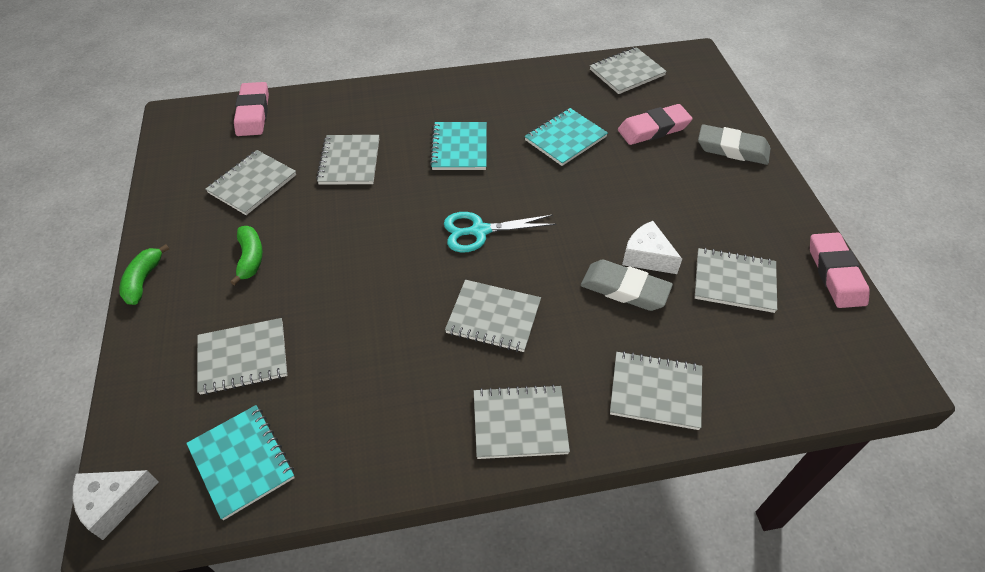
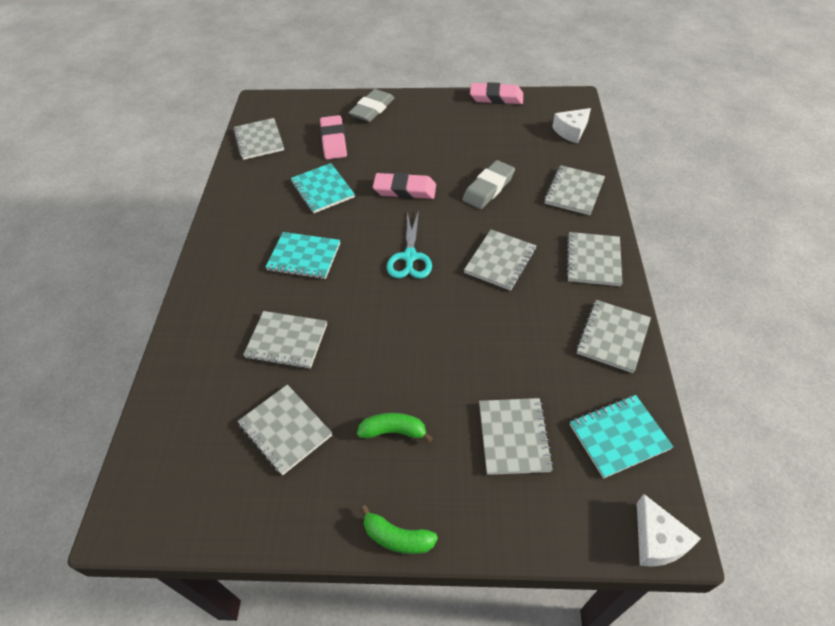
camera: 75 degrees left, 0 degrees up
pink eraser [234,82,269,136] -> pink eraser moved to [373,173,436,199]
white cheese [622,221,682,274] -> white cheese moved to [552,108,591,144]
grey notebook [695,248,777,313] -> grey notebook moved to [576,300,651,373]

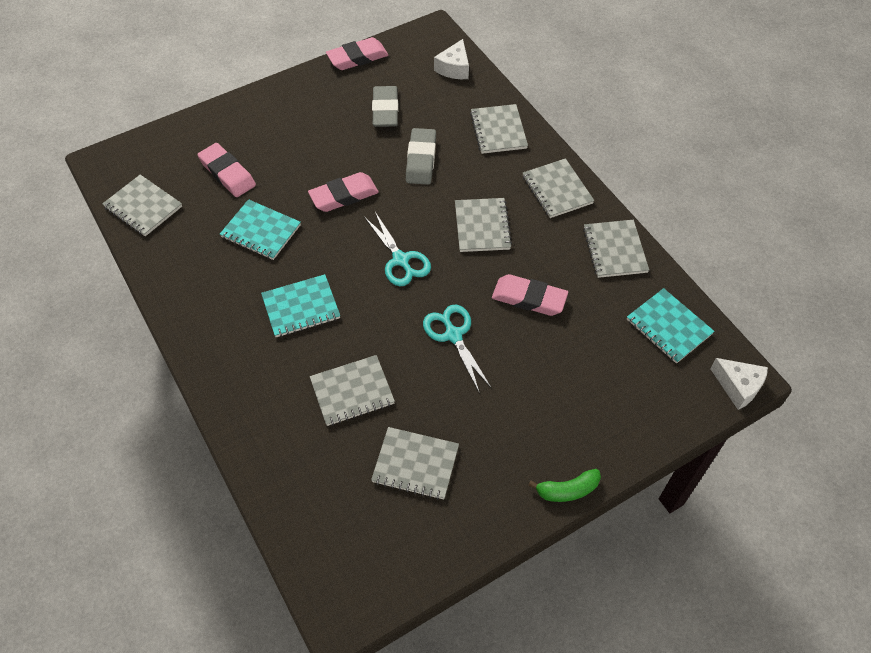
camera: 35 degrees left, 5 degrees up
grey eraser [349,89,394,122] -> grey eraser moved to [372,86,398,127]
green banana [357,413,433,443] -> none
grey notebook [479,398,553,475] -> none
turquoise notebook [570,395,673,479] -> turquoise notebook turned 75 degrees counterclockwise [627,288,715,364]
none -> turquoise scissors [423,305,492,394]
none -> pink eraser [492,274,568,316]

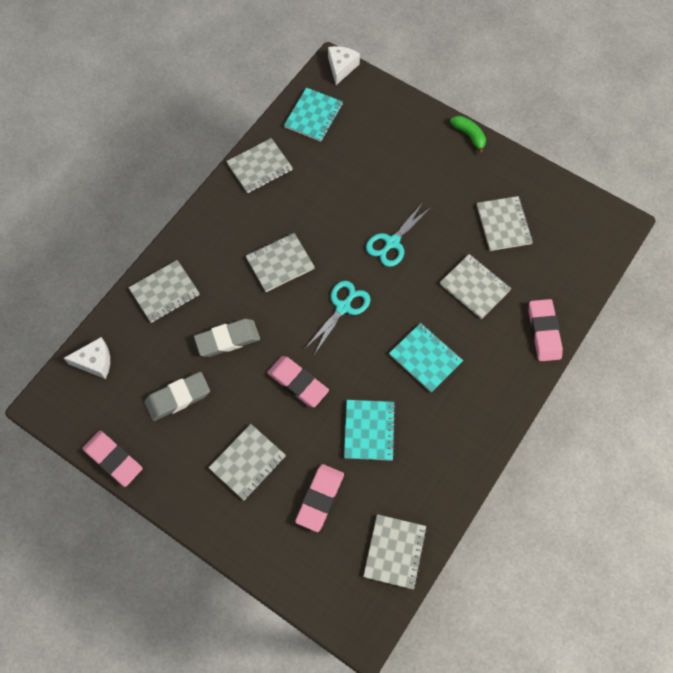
camera: 115 degrees left, 10 degrees up
pink eraser [492,274,568,316] -> pink eraser moved to [528,299,563,361]
grey notebook [523,158,595,218] -> grey notebook moved to [208,424,286,500]

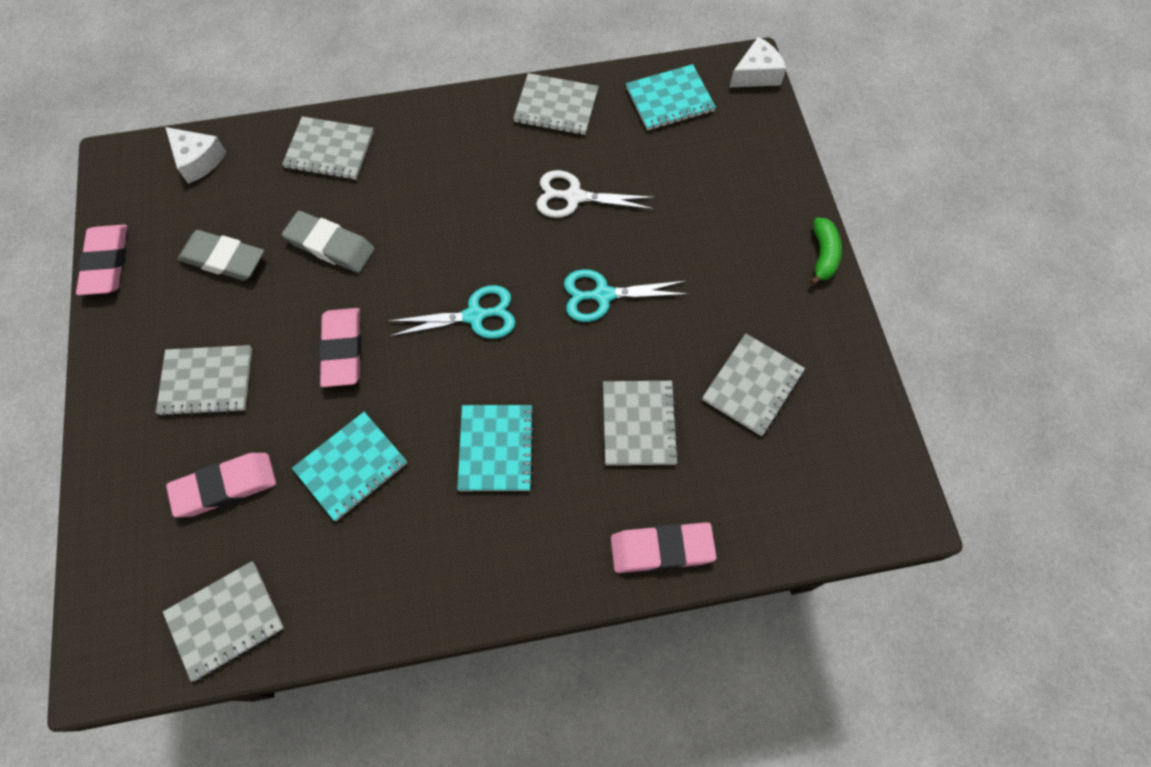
camera: 45 degrees right, 0 degrees up
grey notebook [246,233,315,292] -> none
pink eraser [528,299,563,361] -> pink eraser turned 45 degrees clockwise [611,522,717,573]
none -> white scissors [536,170,655,218]

